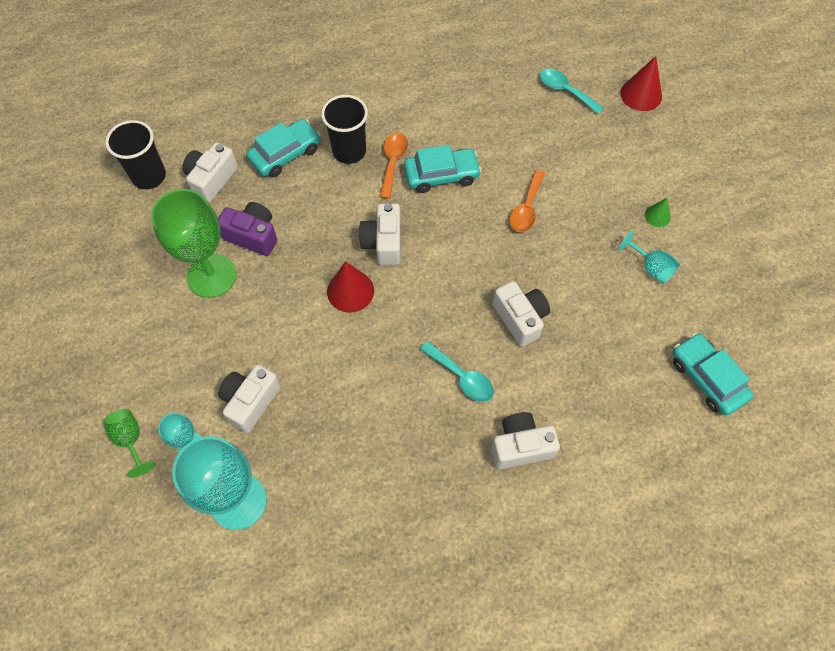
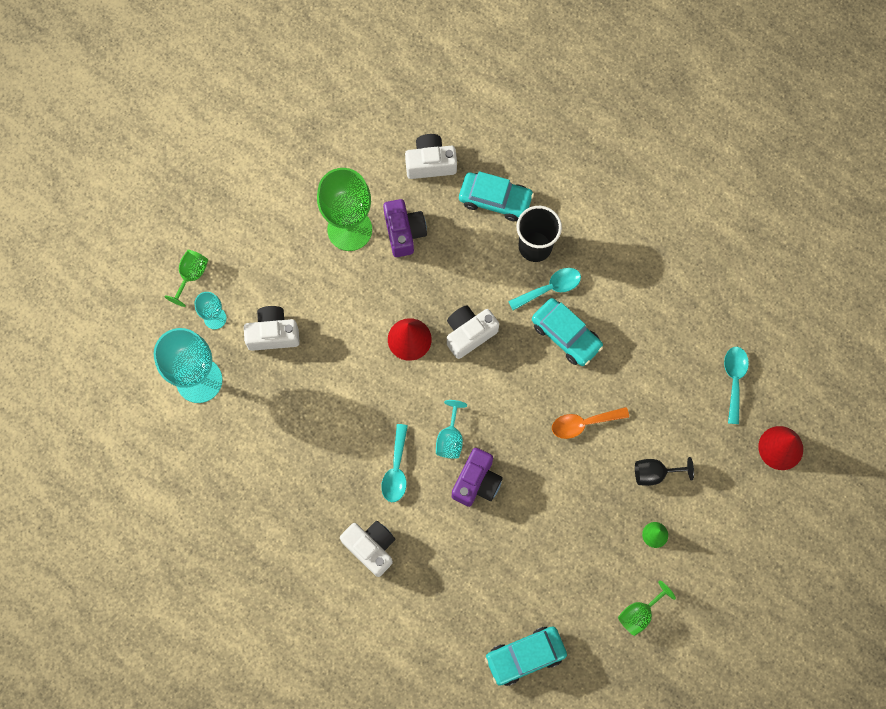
camera: 55 degrees right, 10 degrees up
black cup [105,120,166,189] -> none
orange spoon [380,132,408,199] -> turquoise spoon [508,268,581,310]
white camera [493,281,550,347] -> purple camera [452,448,503,507]
turquoise goblet [618,231,680,284] -> turquoise goblet moved to [436,400,467,459]
turquoise car [672,333,753,416] -> turquoise car turned 135 degrees counterclockwise [485,627,567,686]
none -> green goblet [618,580,676,636]
none -> black goblet [635,457,694,486]

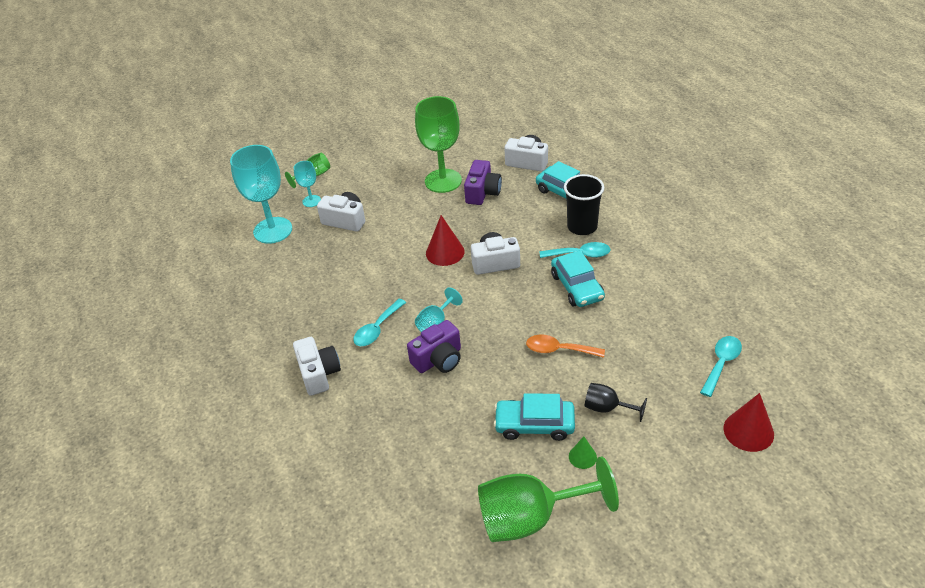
camera: 30 degrees right, 30 degrees down
turquoise car [485,627,567,686] -> turquoise car moved to [494,393,575,441]
green goblet [618,580,676,636] -> green goblet [478,456,619,542], size x2.02

